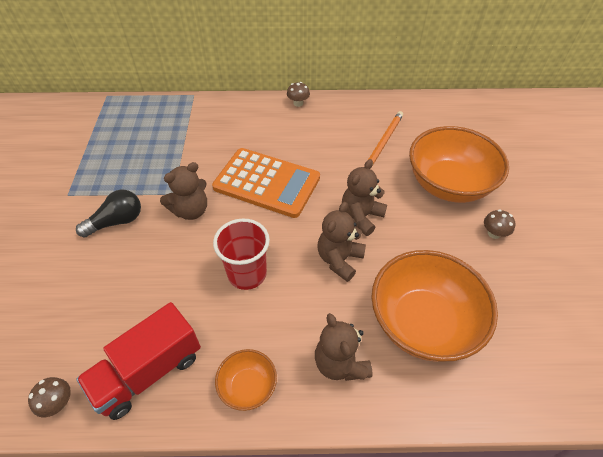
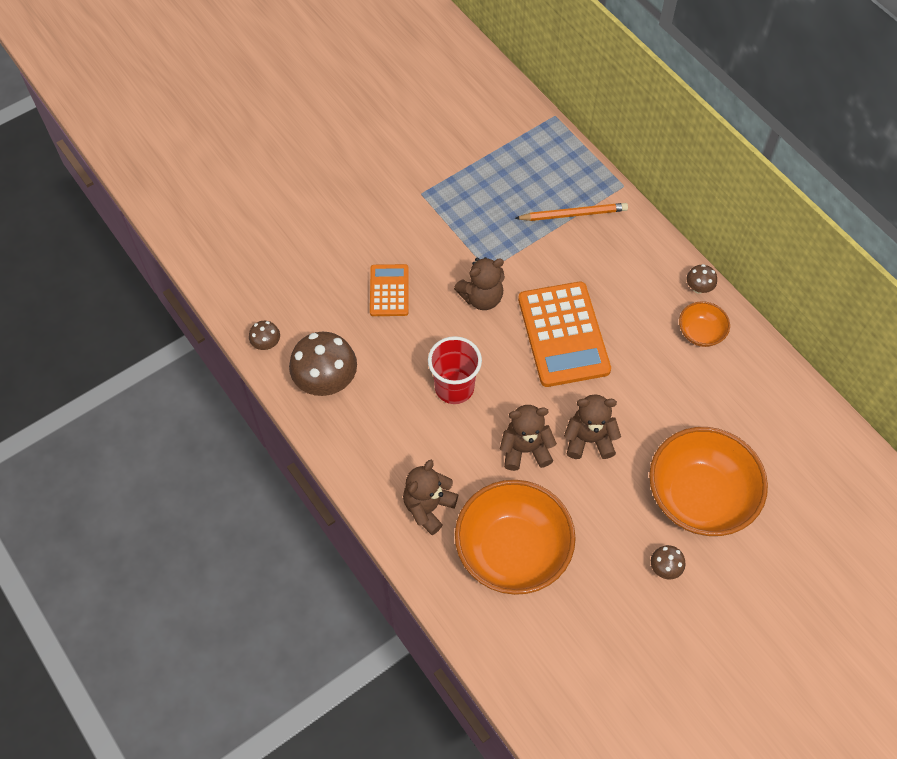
camera: 55 degrees right, 10 degrees up
black light bulb [76,189,141,237] -> none
red truck [77,302,201,420] -> brown mushroom [289,332,357,396]
brown teddy bear [160,162,207,220] -> brown teddy bear turned 45 degrees counterclockwise [454,257,505,310]
orange bowl [215,349,277,411] -> orange bowl moved to [679,301,730,347]
orange pencil [368,111,403,166] -> orange pencil moved to [515,203,628,221]
none -> orange calculator [370,264,409,316]

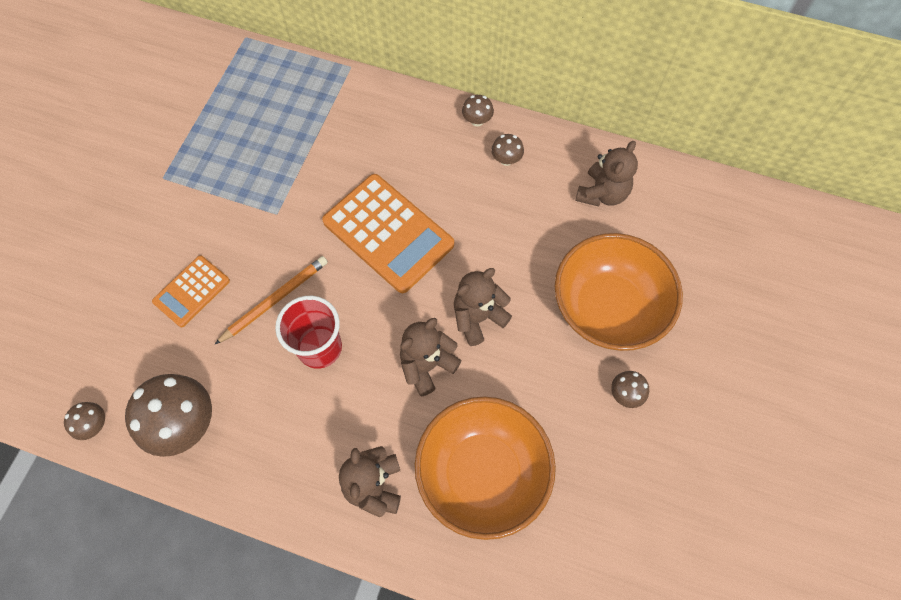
camera: 35 degrees left, 5 degrees up
orange calculator [370,264,409,316] -> orange calculator turned 105 degrees counterclockwise [152,255,230,327]
brown teddy bear [454,257,505,310] -> brown teddy bear moved to [576,141,638,207]
orange pencil [515,203,628,221] -> orange pencil moved to [215,256,328,344]
orange bowl [679,301,730,347] -> brown mushroom [491,134,524,166]

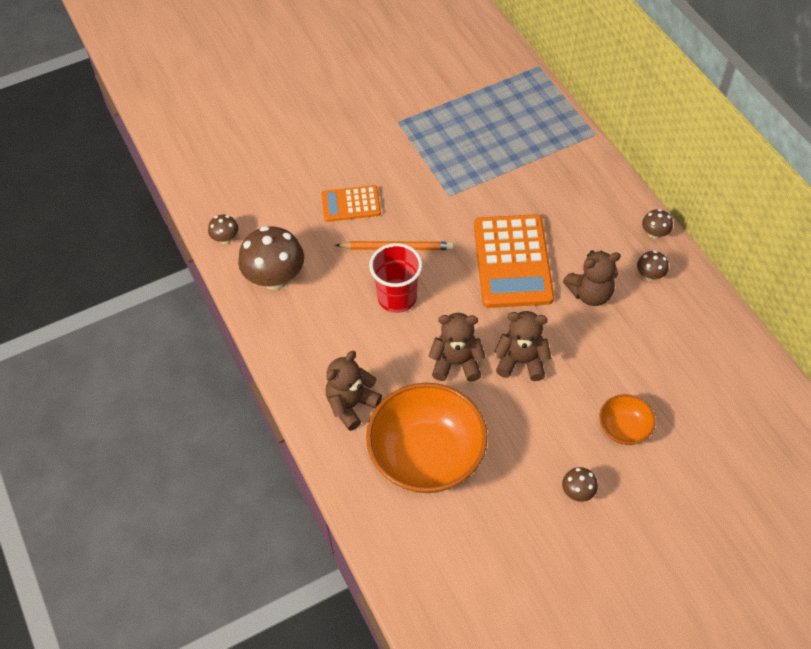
camera: 45 degrees right, 10 degrees down
orange bowl [555,233,683,351] -> orange bowl [599,394,656,445], size x0.47
brown teddy bear [576,141,638,207] -> brown teddy bear moved to [563,250,621,306]

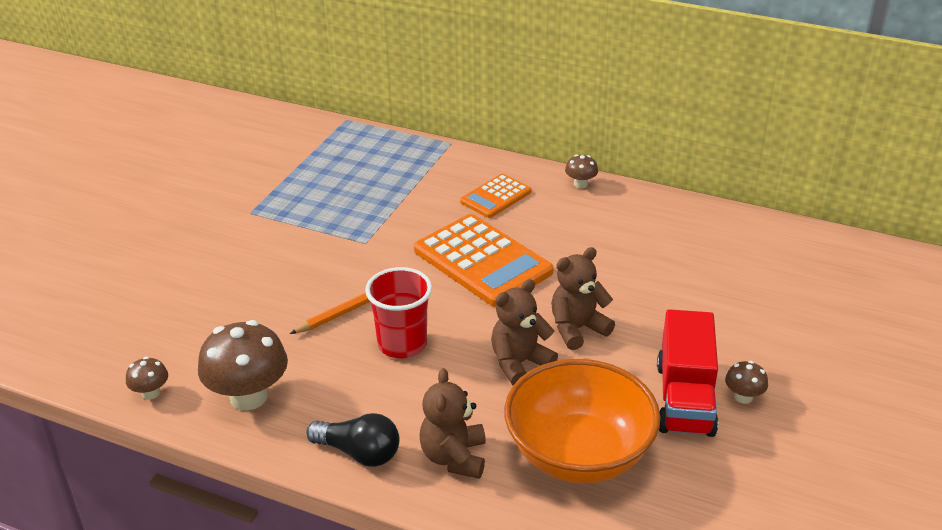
camera: 40 degrees left, 20 degrees down
orange calculator [321,185,381,222] -> orange calculator moved to [460,174,531,218]
brown teddy bear [563,250,621,306] -> none
orange bowl [599,394,656,445] -> none
brown mushroom [637,251,669,281] -> none
none -> black light bulb [306,413,399,467]
none -> red truck [657,309,718,437]

